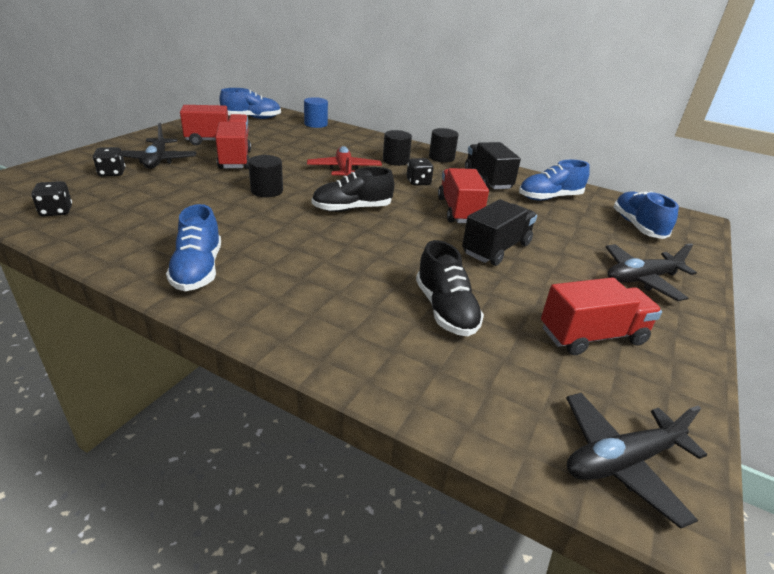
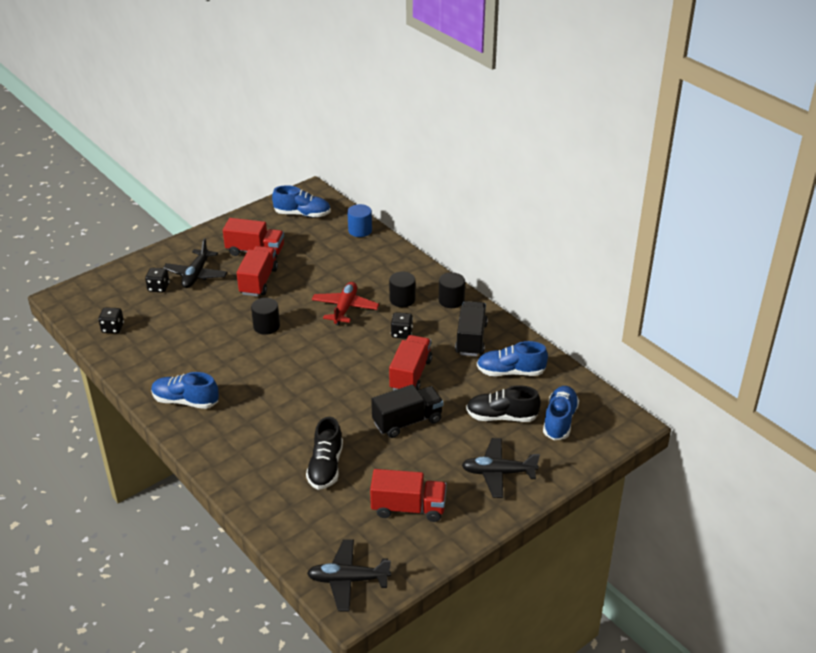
camera: 25 degrees right, 5 degrees up
blue shoe [166,204,221,291] -> blue shoe turned 90 degrees clockwise [151,372,219,409]
black shoe [312,167,394,212] -> black shoe moved to [466,385,541,422]

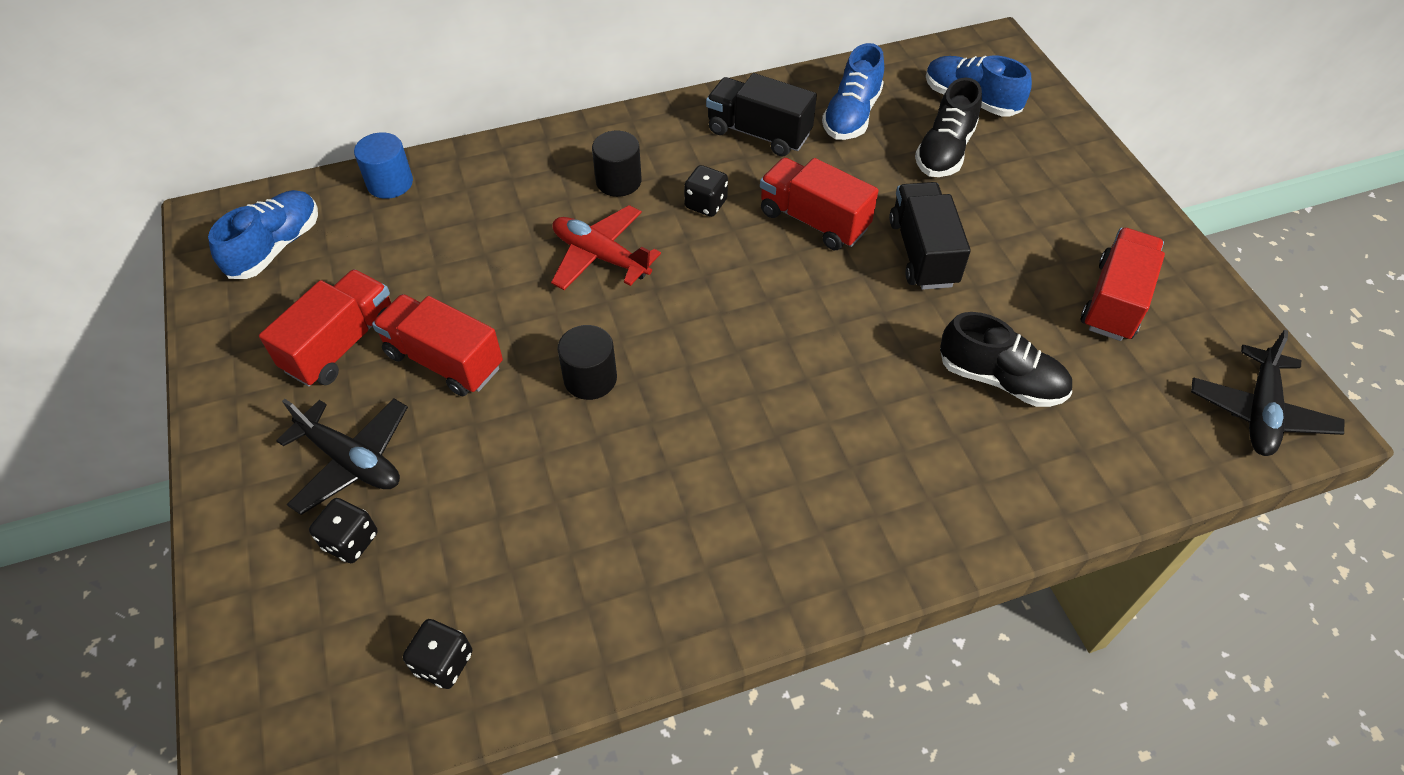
camera: 70 degrees left, 15 degrees up
blue shoe [151,372,219,409] -> none
black cylinder [439,272,465,308] -> none
black plane [462,438,540,498] -> none

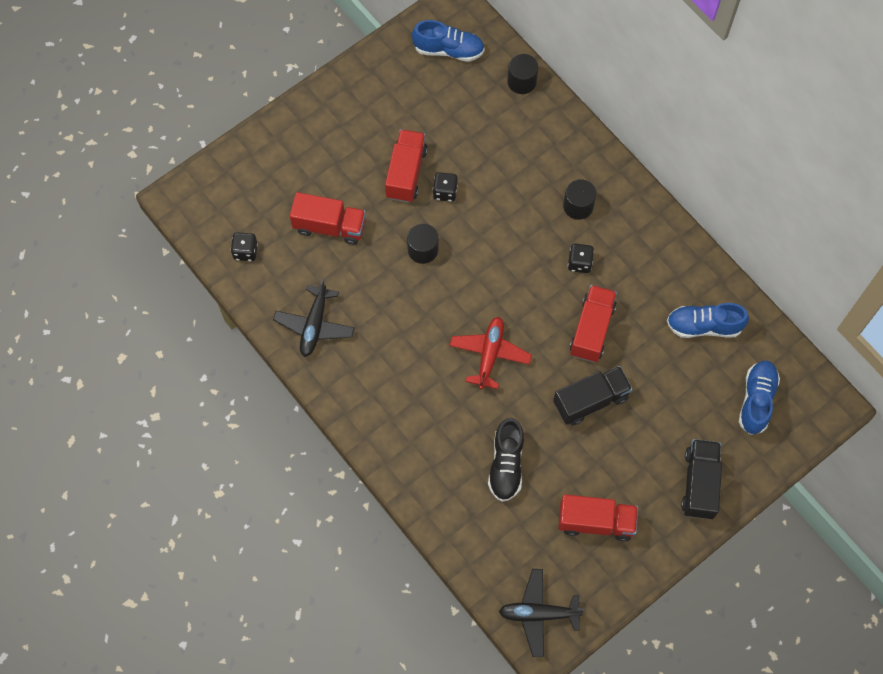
camera: 70 degrees right, 15 degrees up
red truck [259,269,391,387] -> red truck moved to [290,192,366,245]
black plane [276,398,408,515] -> black plane moved to [273,279,355,357]
black dice [309,498,377,563] -> black dice moved to [433,172,458,202]
blue cylinder [354,132,413,199] -> black cylinder [507,54,538,94]
red plane [551,205,661,290] -> red plane moved to [449,317,532,389]
black truck [706,73,817,157] -> black truck moved to [681,439,722,519]
black shoe [915,77,982,177] -> none

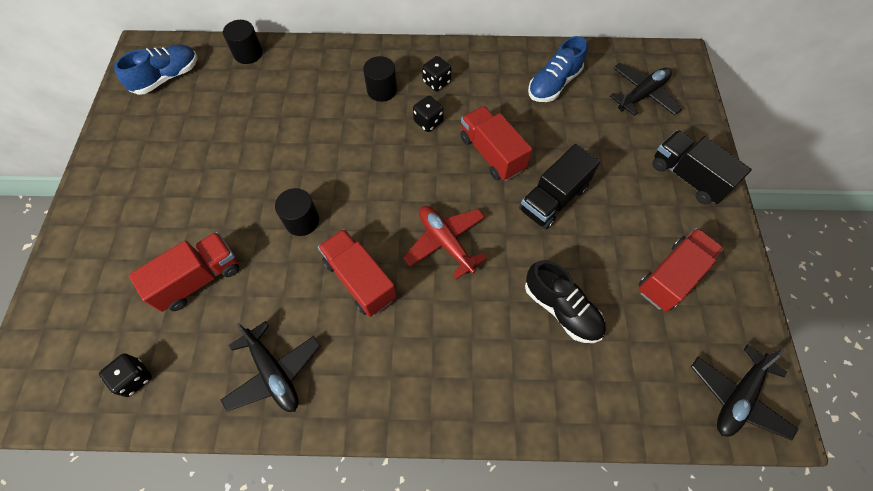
camera: 50 degrees left, 5 degrees down
red truck [385,129,428,203] -> red truck moved to [318,229,397,317]
black dice [433,172,458,202] -> black dice moved to [422,56,452,91]
black truck [553,366,632,425] -> black truck turned 150 degrees counterclockwise [519,144,600,229]
blue shoe [739,361,780,435] -> black plane [610,63,682,116]

